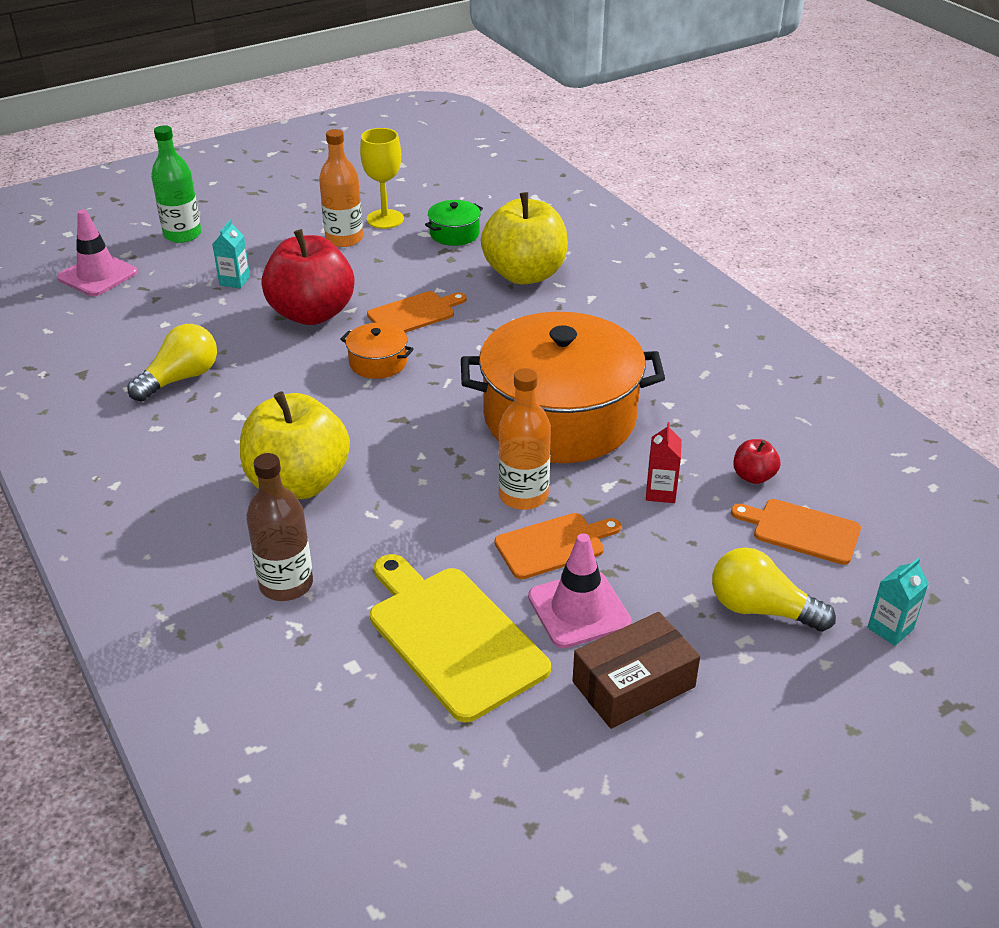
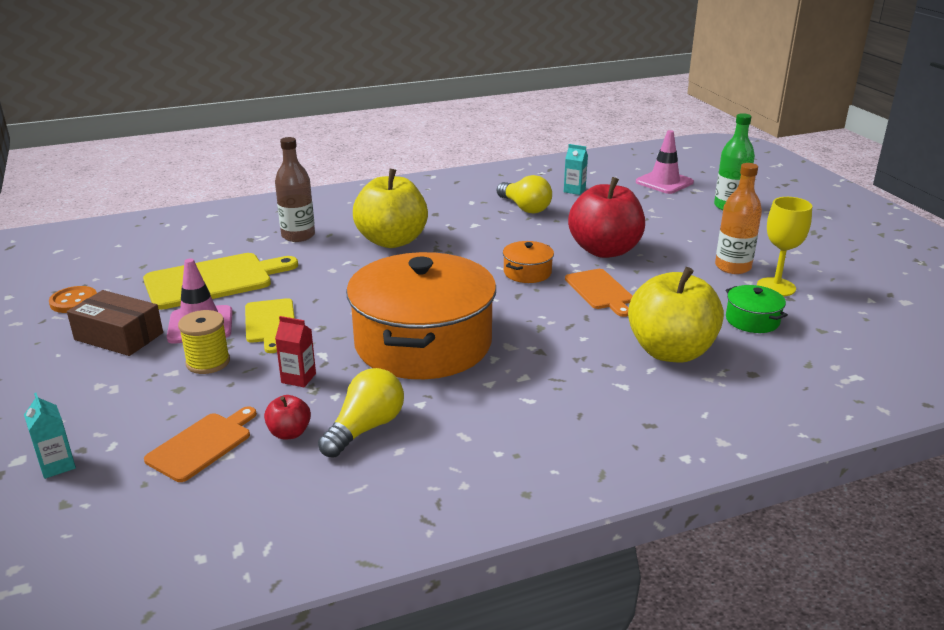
camera: 100 degrees right, 10 degrees down
turquoise carton [212,220,250,288] -> turquoise carton moved to [564,144,588,195]
orange cutting board [495,513,621,579] -> yellow cutting board [245,298,295,353]
orange bottle [498,368,551,510] -> none
brown box [573,612,700,729] -> brown box turned 45 degrees counterclockwise [67,290,163,356]
yellow light bulb [712,547,836,632] -> yellow light bulb moved to [318,368,404,458]
none -> orange button [49,286,97,313]
none -> yellow spool [178,310,230,374]

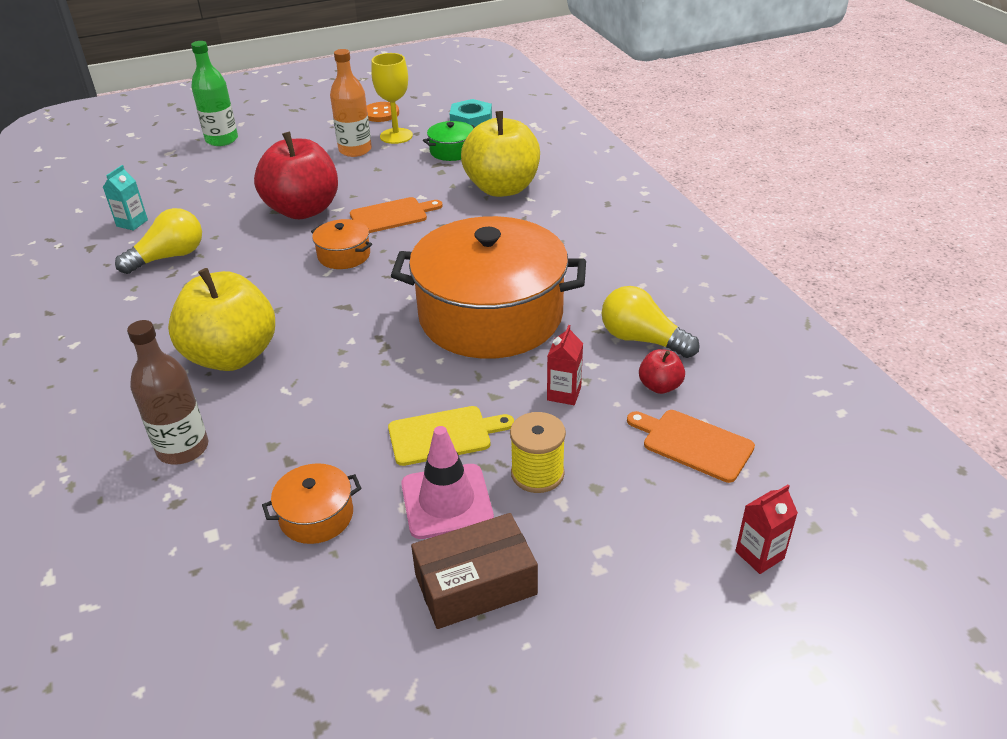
camera: 90 degrees left, 10 degrees up
turquoise carton [24,393,76,479] -> red carton [735,485,798,574]
orange button [49,286,97,313] -> orange button moved to [367,102,399,122]
brown box [67,290,163,356] -> brown box turned 45 degrees clockwise [411,513,538,629]
yellow cutting board [143,253,298,310] -> orange pot [262,463,361,544]
pink traffic cone [636,130,694,194] -> none
none -> turquoise nut [450,99,492,127]

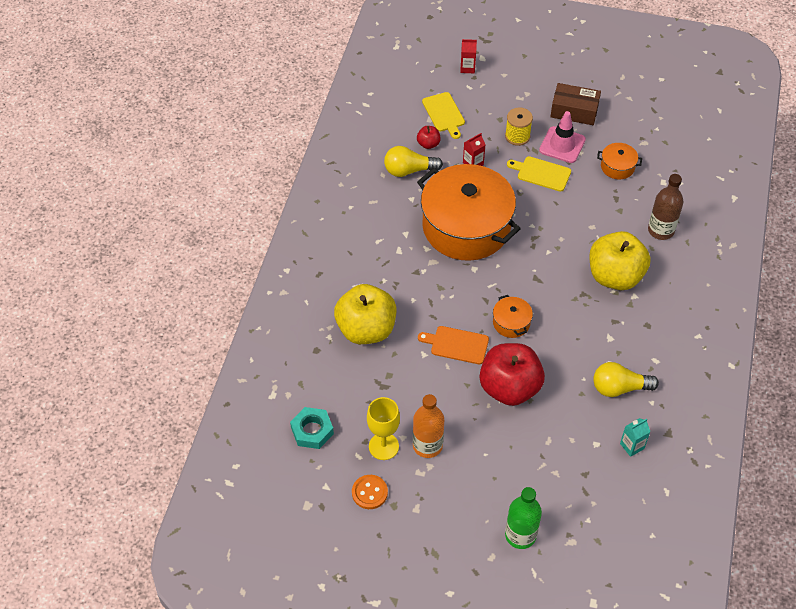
camera: 145 degrees left, 15 degrees up
green pot [423,121,475,161] -> none
yellow light bulb [602,286,700,358] -> yellow light bulb turned 105 degrees clockwise [384,146,443,177]
orange cutting board [627,410,755,483] -> yellow cutting board [422,92,465,139]

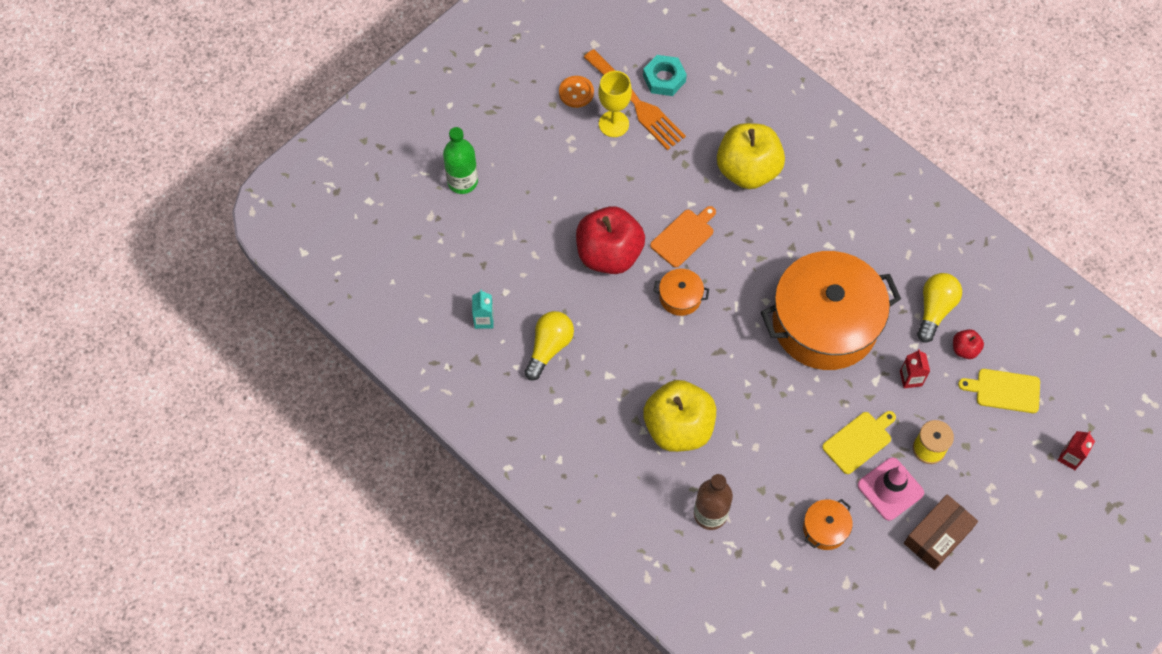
camera: 120 degrees right, 10 degrees up
orange bottle [413,394,444,458] -> none
none -> orange fork [584,49,686,150]

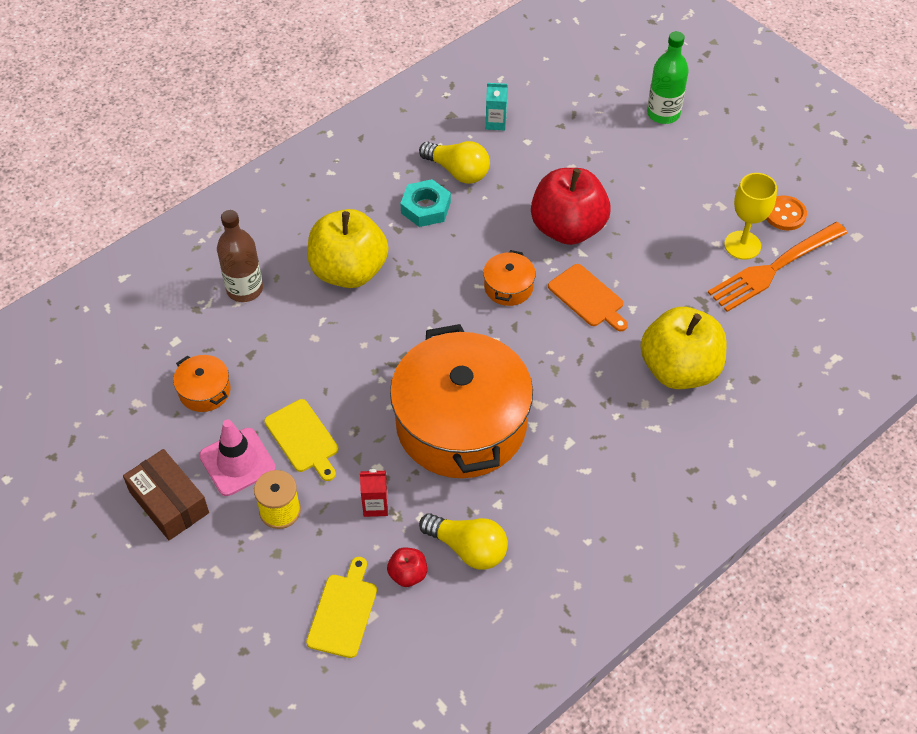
camera: 95 degrees right, 10 degrees down
turquoise nut [643,55,687,96] -> turquoise nut moved to [400,179,451,227]
red carton [1058,431,1095,470] -> none

